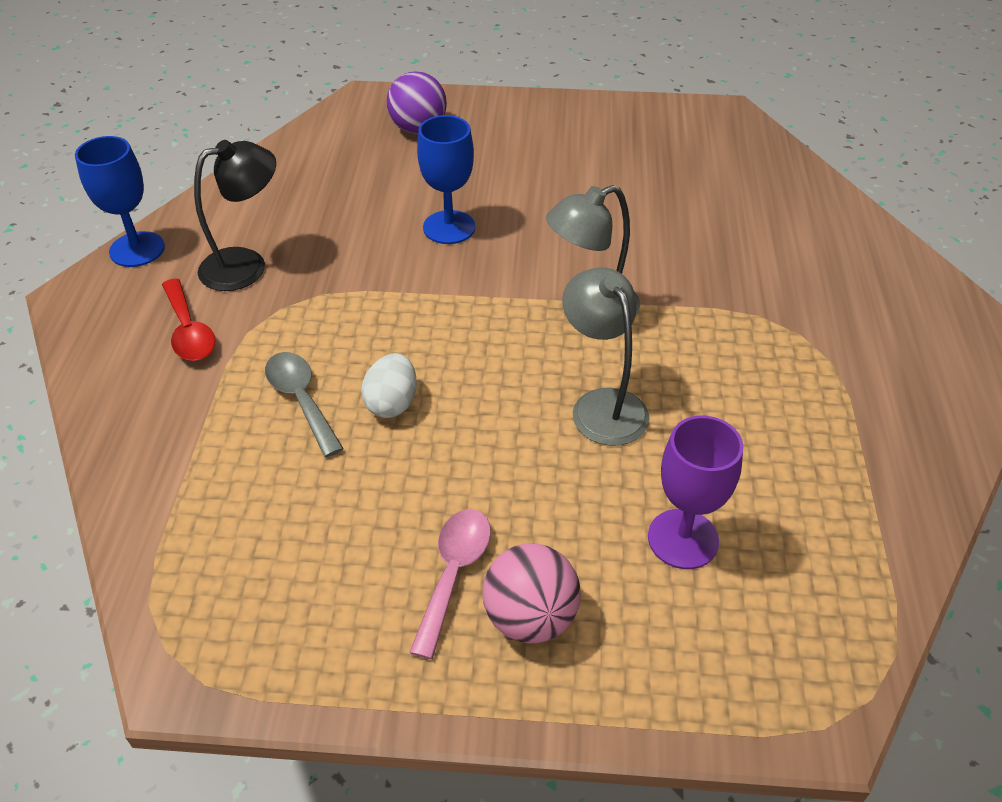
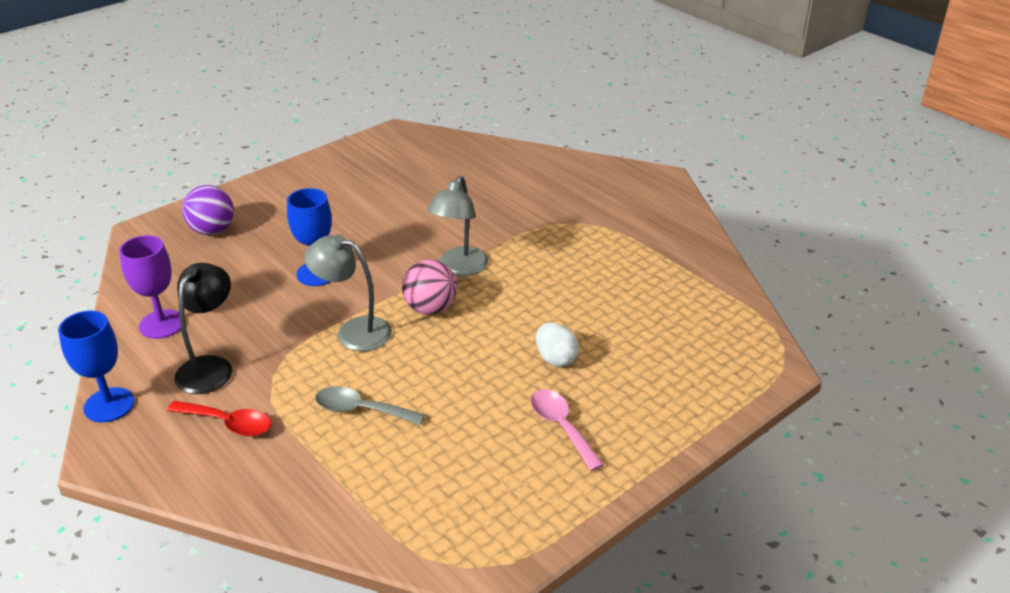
camera: 45 degrees left, 10 degrees down
white egg [361,353,417,418] -> white egg moved to [536,323,579,367]
pink ball [483,544,581,643] -> pink ball moved to [402,260,457,315]
grey lamp [562,267,649,446] -> grey lamp moved to [304,234,392,351]
purple goblet [648,416,743,569] -> purple goblet moved to [119,235,181,339]

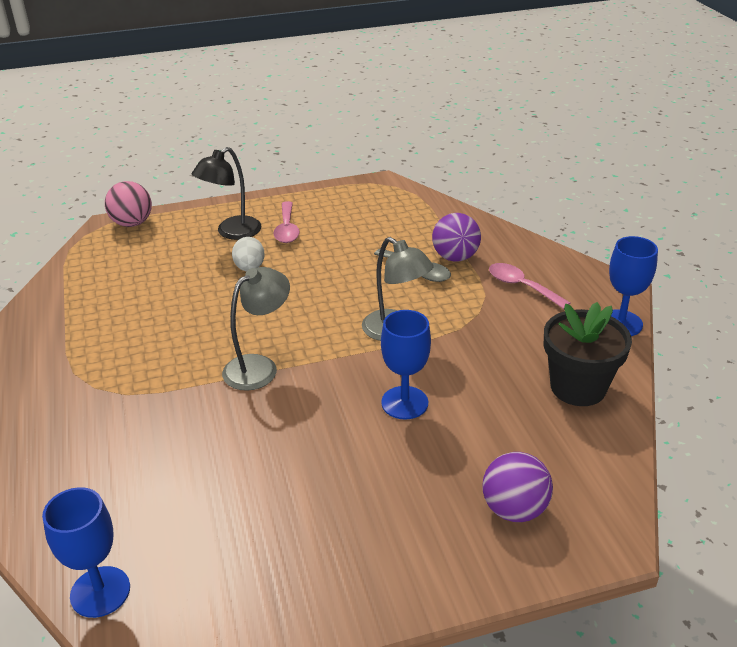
camera: 155 degrees left, 0 degrees up
purple goblet [119,235,181,339] -> black flower pot [544,302,632,406]
red spoon [167,401,271,436] -> pink spoon [489,263,570,309]
black lamp [174,263,232,394] -> black lamp moved to [192,147,262,240]
pink ball [402,260,457,315] -> pink ball moved to [105,181,152,227]
none -> blue goblet [42,487,130,618]
none -> purple ball [432,213,481,262]

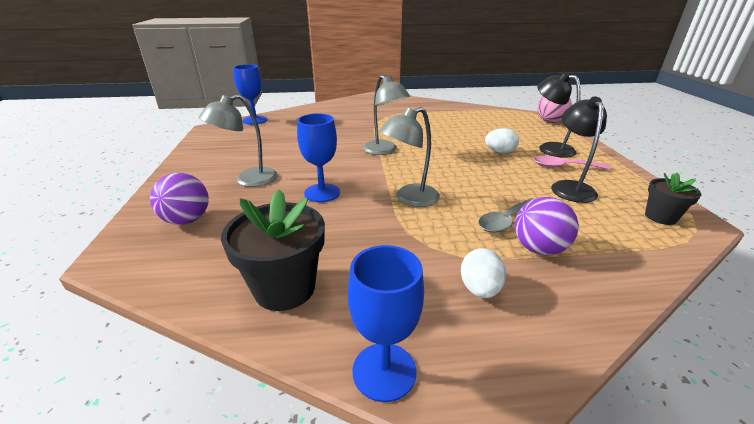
camera: 100 degrees right, 5 degrees down
pink spoon [489,263,570,309] -> white egg [461,248,506,298]
none -> grey lamp [199,94,278,187]
none -> black lamp [551,96,607,203]
none -> black flower pot [645,173,701,225]

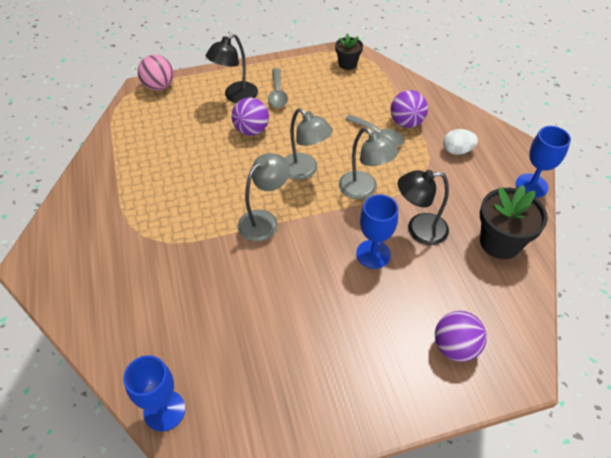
camera: 100 degrees left, 20 degrees up
grey lamp [199,94,278,187] -> grey lamp moved to [285,108,333,180]
white egg [485,128,519,153] -> purple ball [231,98,269,136]
pink spoon [534,156,611,170] -> grey spoon [268,68,288,108]
black lamp [551,96,607,203] -> black lamp moved to [398,170,449,245]

